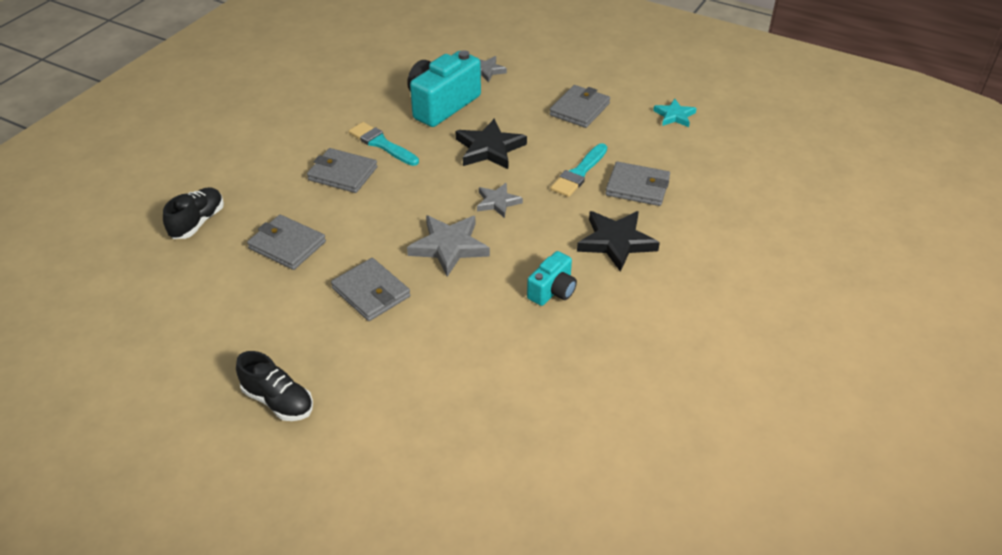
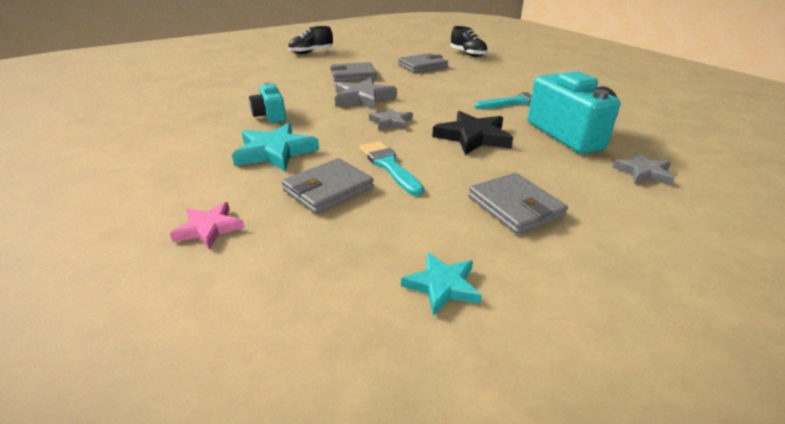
camera: 120 degrees right, 10 degrees down
grey wallet [307,148,377,193] -> none
black star [577,211,660,272] -> turquoise star [232,123,319,171]
none -> pink star [170,202,244,250]

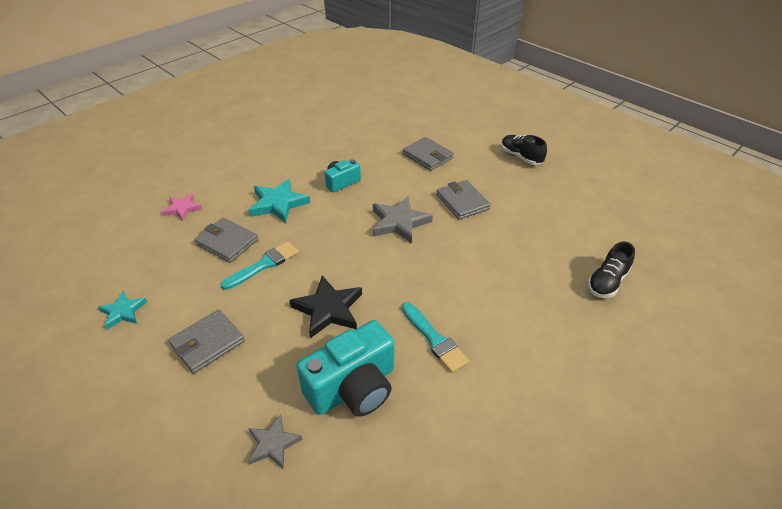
camera: 75 degrees right, 10 degrees up
grey star [369,107,413,131] -> none
grey wallet [398,53,448,73] -> grey wallet moved to [403,137,454,171]

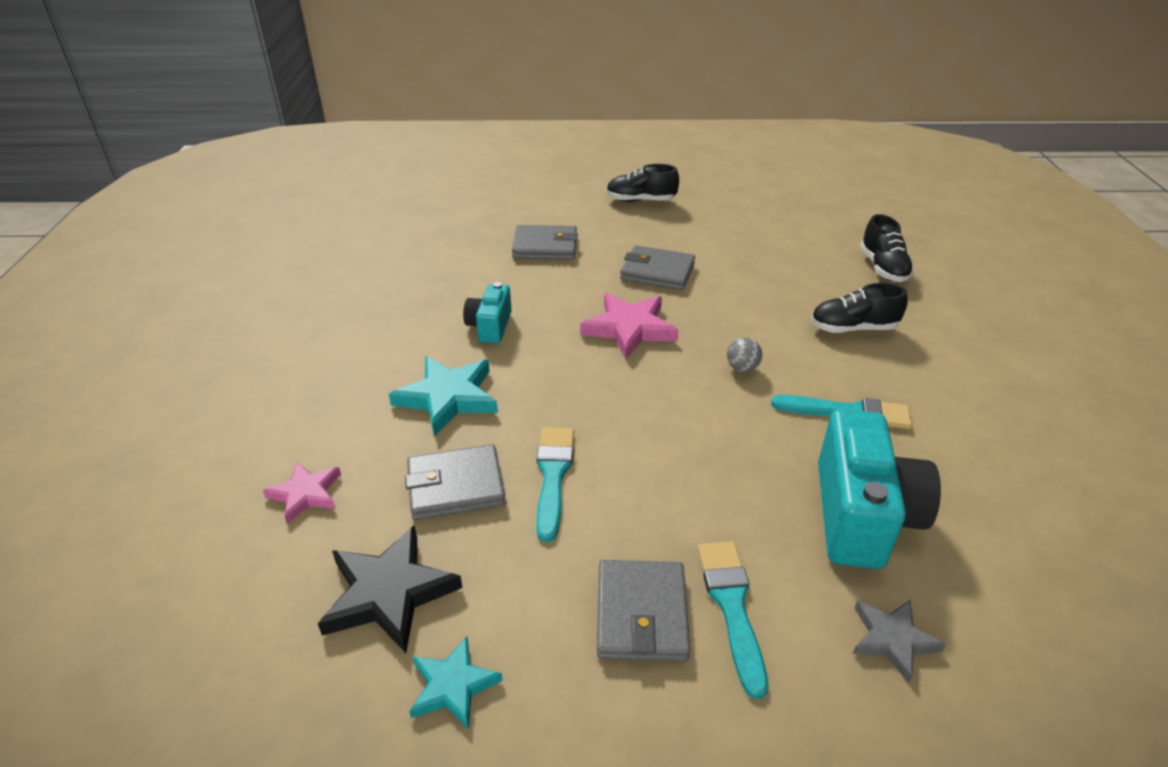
camera: 45 degrees left, 5 degrees down
black star [289,276,362,338] -> black star moved to [318,525,462,653]
grey star [373,196,433,244] -> pink star [580,293,679,359]
none -> turquoise brush [698,542,768,699]
none -> grey ball [727,337,762,372]
none -> black shoe [811,283,908,333]

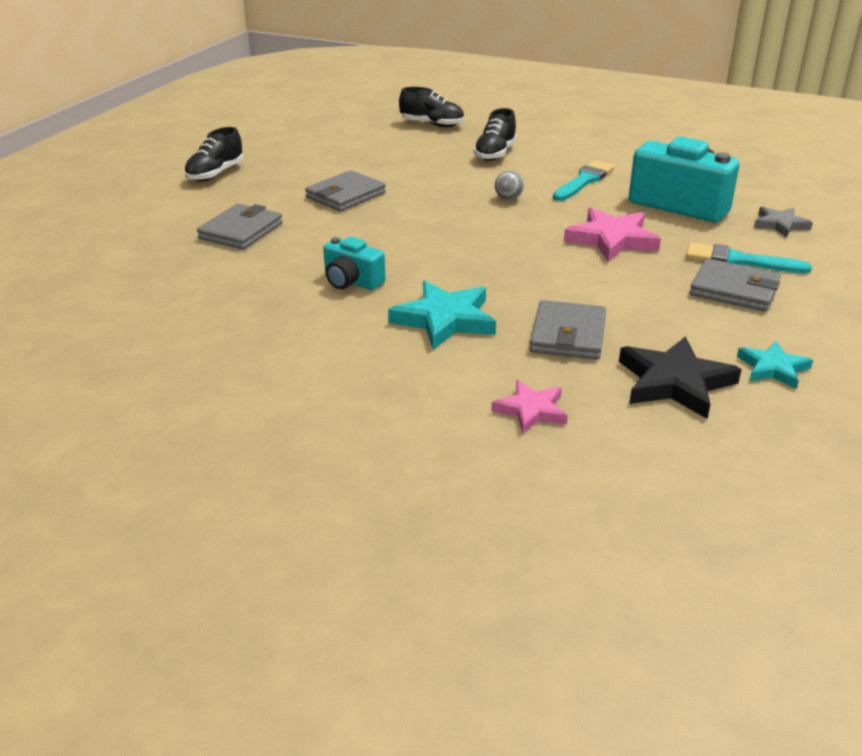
camera: 65 degrees left, 5 degrees down
turquoise brush [536,427,574,542] -> none
pink star [580,293,679,359] -> pink star moved to [564,208,661,262]

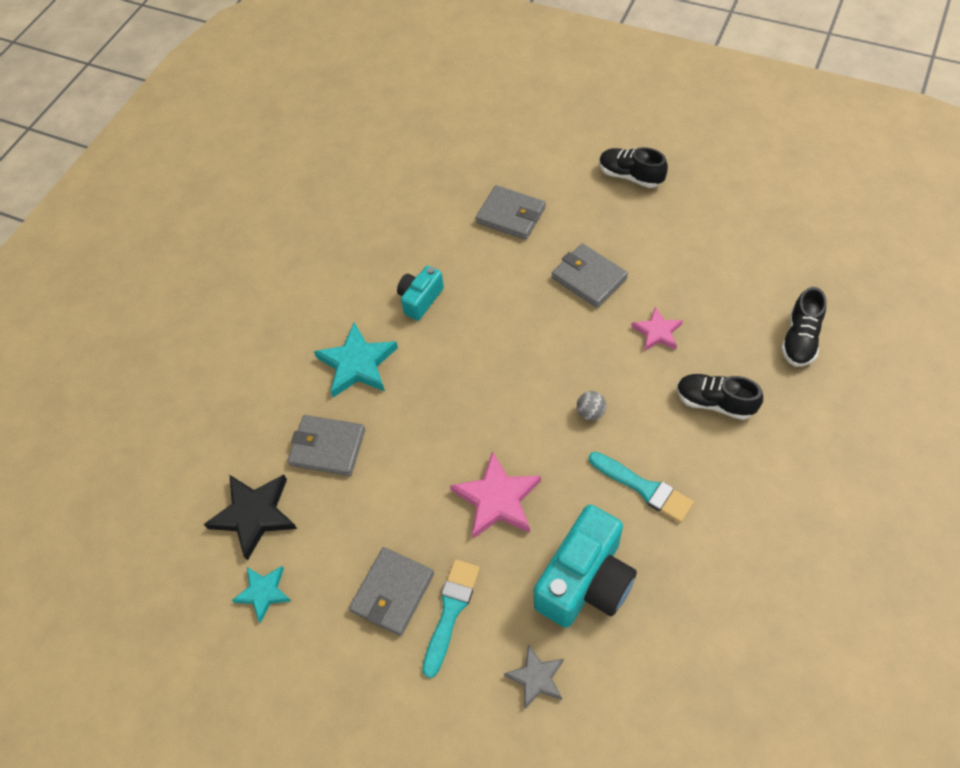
camera: 95 degrees right, 25 degrees up
pink star [491,380,568,434] -> pink star moved to [631,307,683,351]

